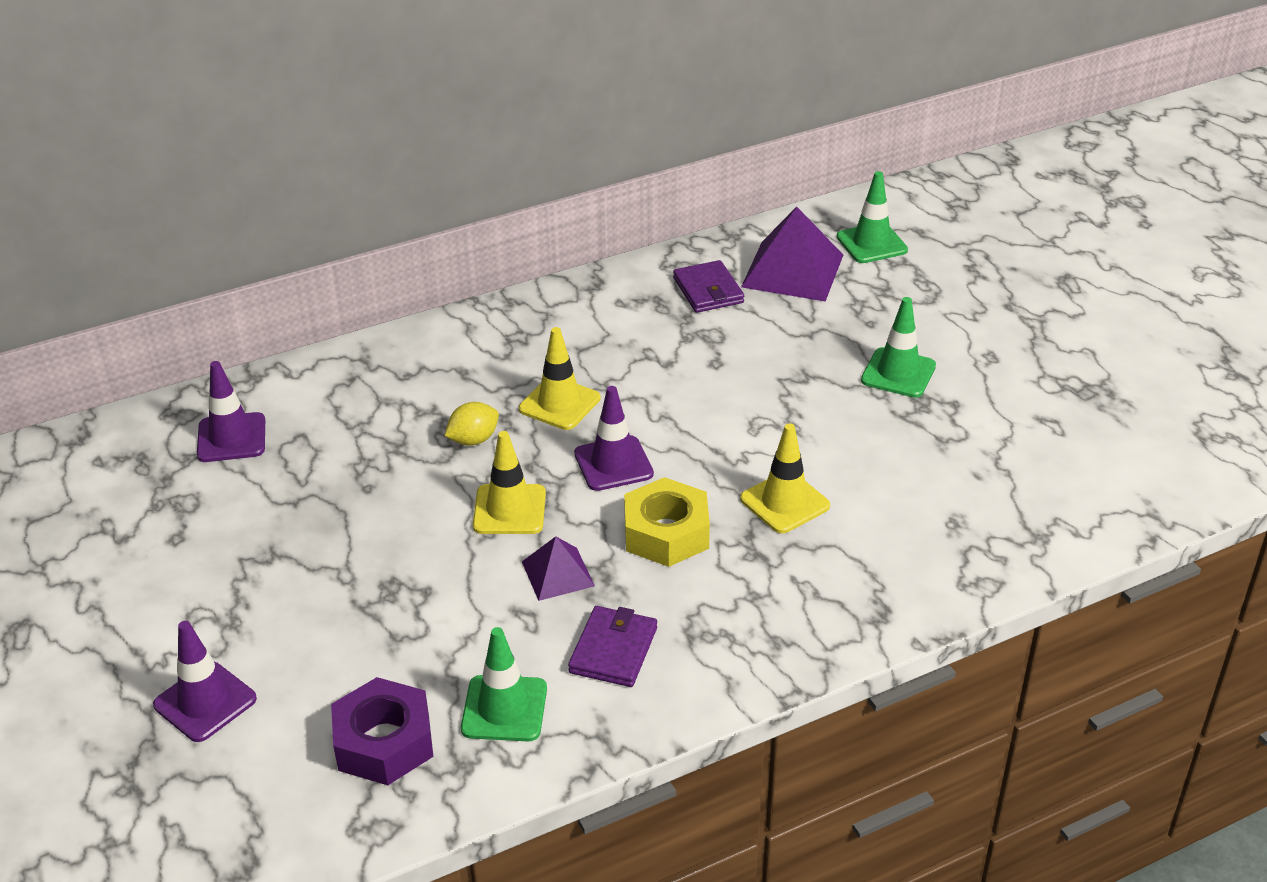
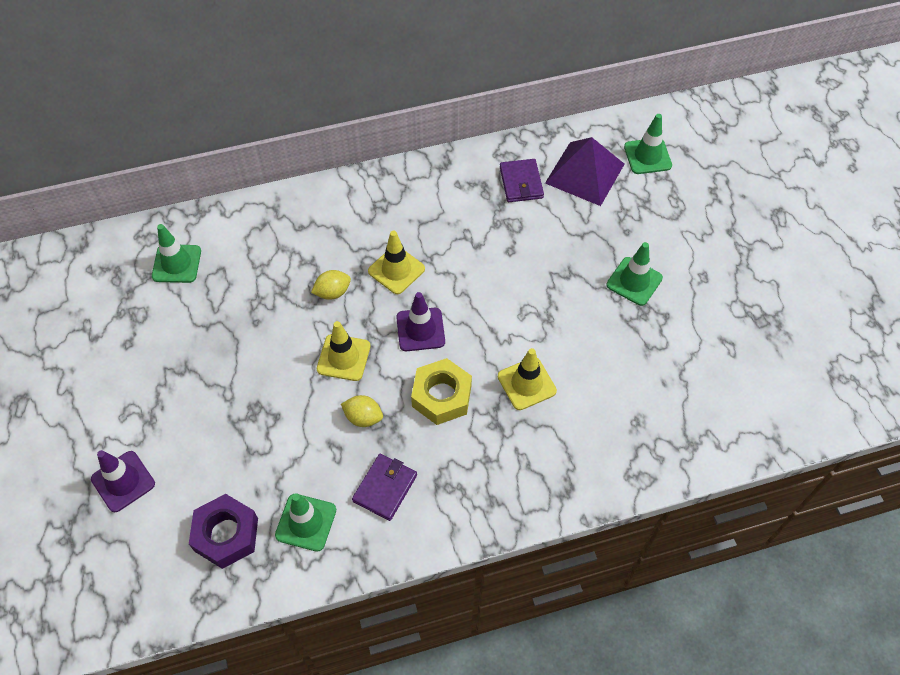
camera: 10 degrees right, 20 degrees up
purple traffic cone [197,361,265,462] -> green traffic cone [152,224,201,283]
purple pyramid [522,536,595,601] -> yellow lemon [341,395,383,427]

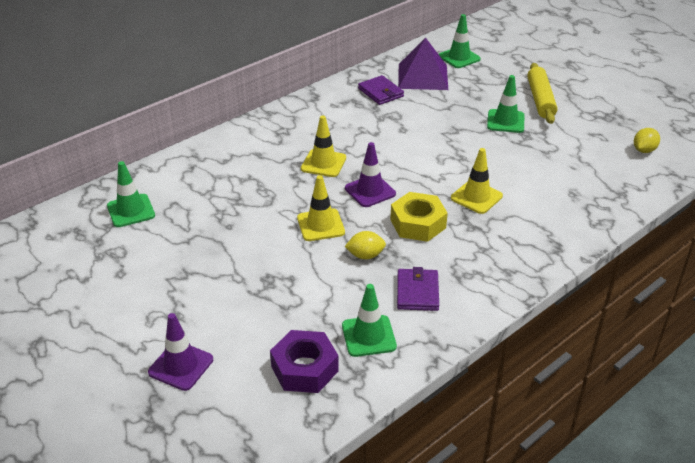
camera: 25 degrees left, 20 degrees down
yellow lemon [311,270,351,300] -> yellow lemon moved to [634,128,660,153]
none -> yellow rolling pin [527,63,558,124]

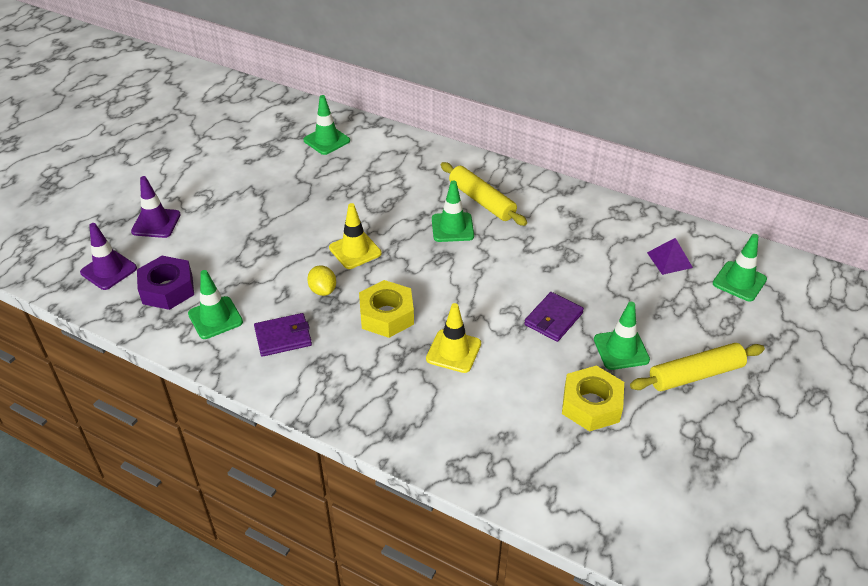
camera: 70 degrees right, 5 degrees up
yellow traffic cone [301,115,346,177] -> green traffic cone [432,180,474,242]
purple traffic cone [345,142,396,207] -> purple traffic cone moved to [80,223,137,290]
purple wallet [358,75,404,105] -> purple wallet moved to [524,292,584,342]
purple pyramid [398,37,448,90] -> purple pyramid [647,238,693,275], size x0.55
yellow lemon [634,128,660,153] -> none
none -> yellow rolling pin [441,162,527,226]
none -> yellow nut [562,365,624,431]

